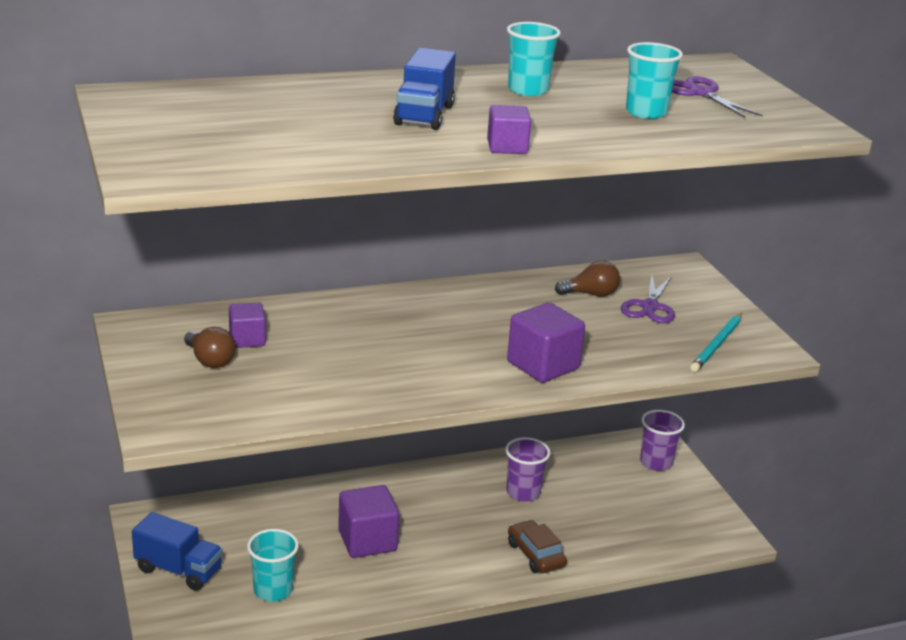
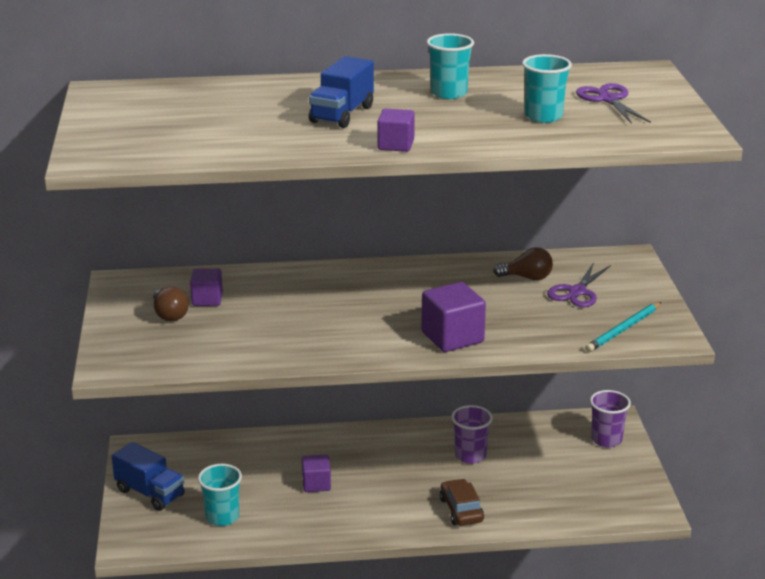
camera: 15 degrees right, 0 degrees up
purple cube [338,485,399,558] -> purple cube [302,455,331,492], size x0.62

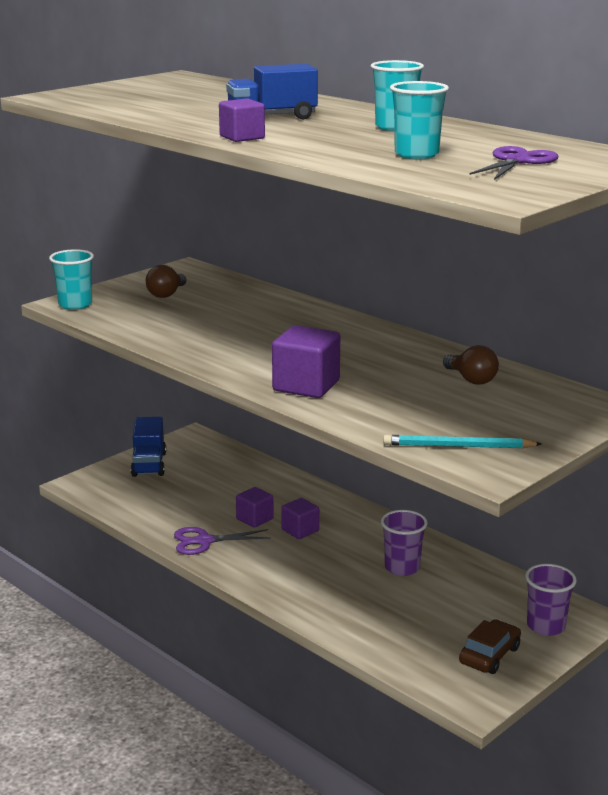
camera: 50 degrees right, 5 degrees down
purple cube [190,269,223,306] -> purple cube moved to [281,498,319,539]
turquoise cup [198,464,242,526] -> turquoise cup moved to [49,249,94,310]
brown car [440,479,484,526] -> brown car moved to [459,619,521,674]
purple scissors [547,262,611,307] -> purple scissors moved to [174,527,271,555]

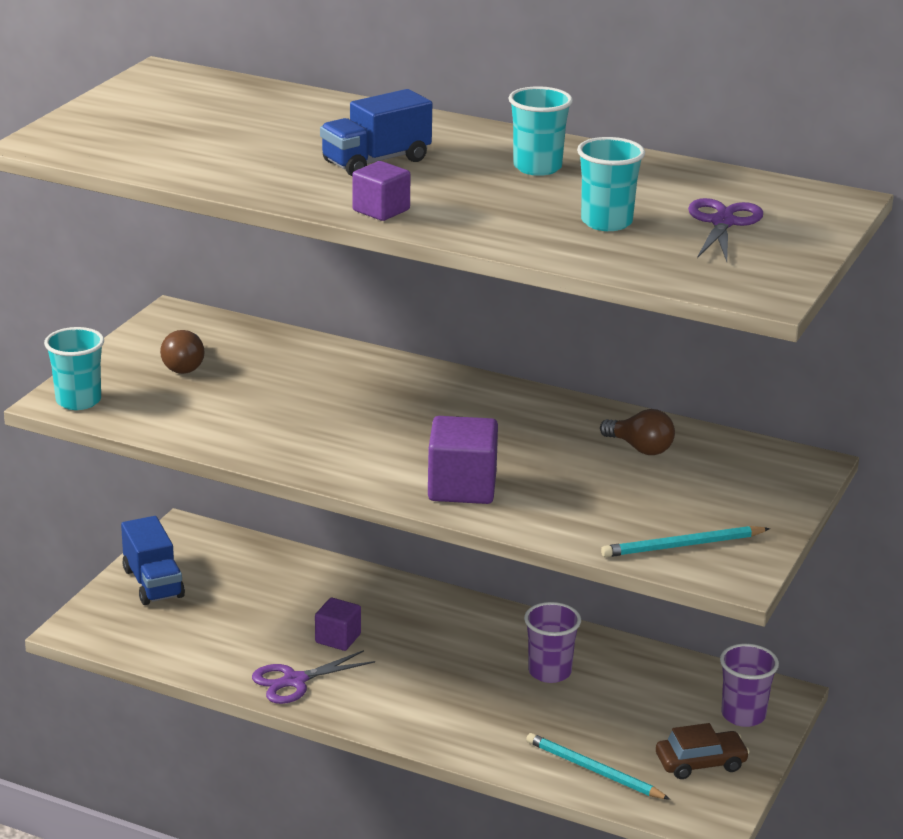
camera: 20 degrees left, 5 degrees up
purple cube [281,498,319,539] -> none
brown car [459,619,521,674] -> brown car turned 60 degrees clockwise [656,723,750,779]
none -> turquoise pencil [526,733,670,800]

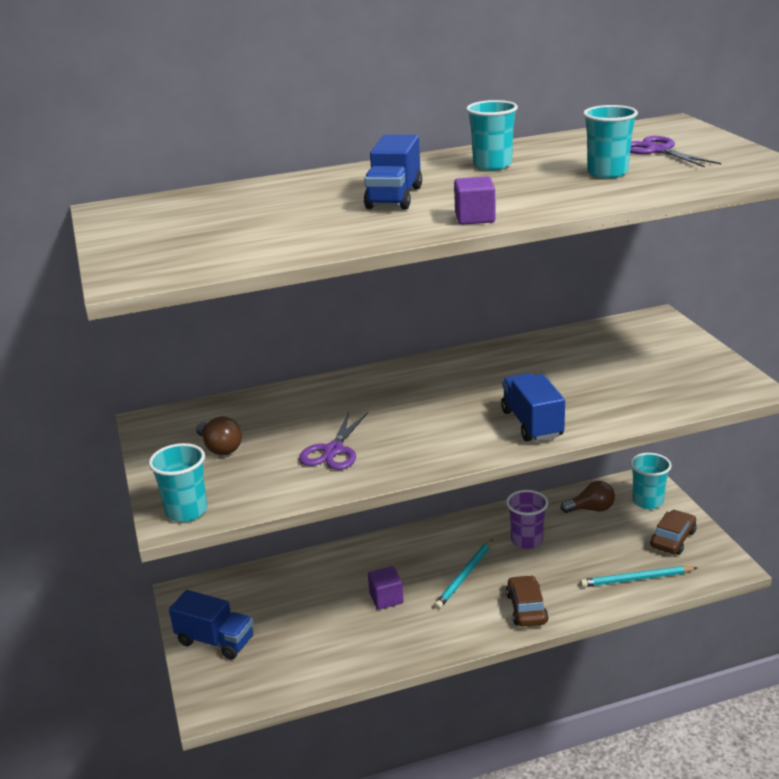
camera: 40 degrees left, 0 degrees up
purple scissors [252,650,375,704] -> purple scissors moved to [299,412,368,470]
purple cube [428,416,498,504] -> blue truck [501,373,565,441]
brown light bulb [600,409,675,455] -> brown light bulb moved to [561,481,615,513]
turquoise pencil [601,526,770,557] -> turquoise pencil moved to [434,539,493,609]
purple cup [720,644,779,727] -> turquoise cup [630,453,672,509]
none -> brown car [506,575,548,627]

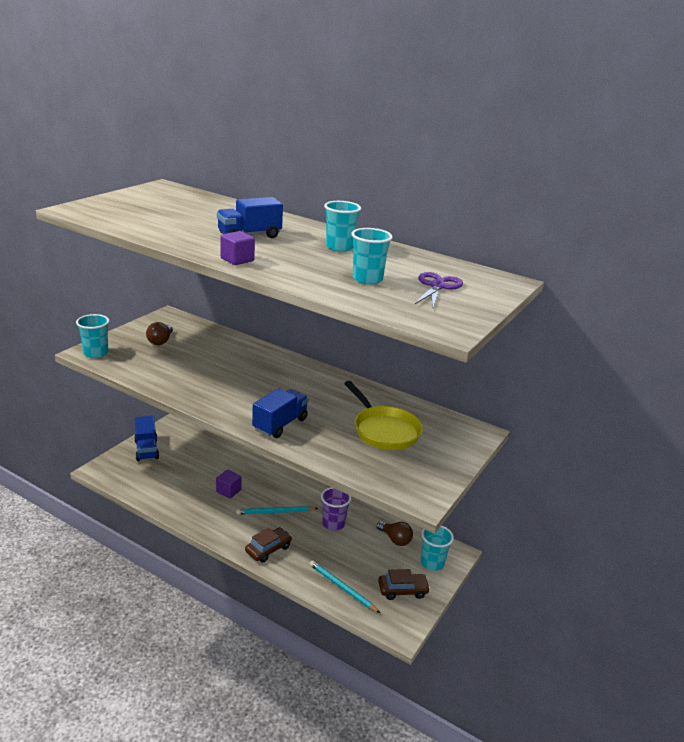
camera: 45 degrees right, 0 degrees up
purple scissors [299,412,368,470] -> none
none -> yellow pan [344,381,423,450]

